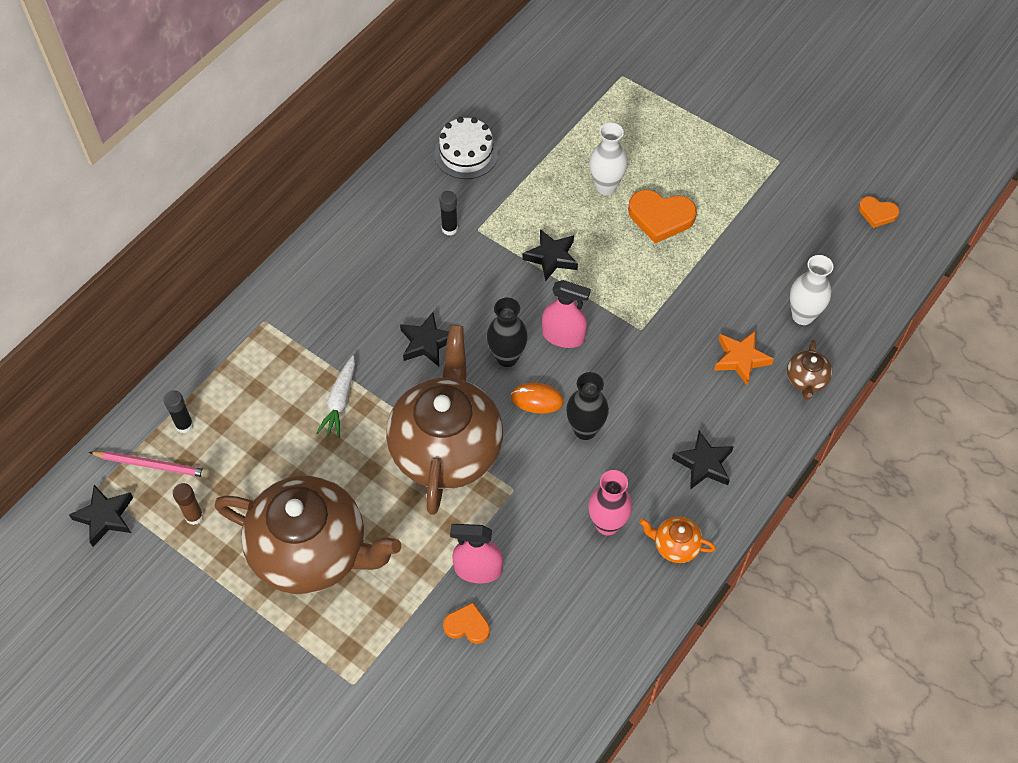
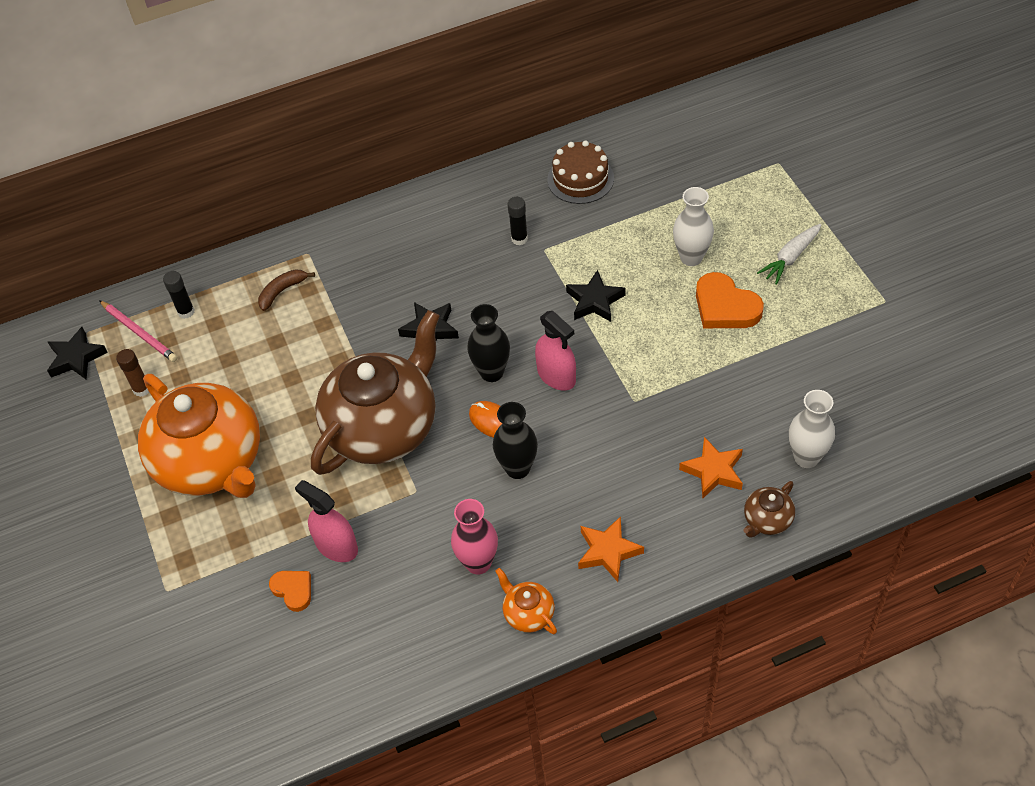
camera: 35 degrees right, 5 degrees down
brown teapot [215,476,401,594] -> orange teapot [138,374,260,498]
white carrot [316,356,355,438] -> white carrot moved to [757,224,821,285]
white cake [434,117,499,179] -> brown cake [547,141,614,204]
black star [672,431,734,490] -> orange star [578,516,644,582]
orange heart [859,196,899,228] -> none
none -> brown banana [258,269,315,311]

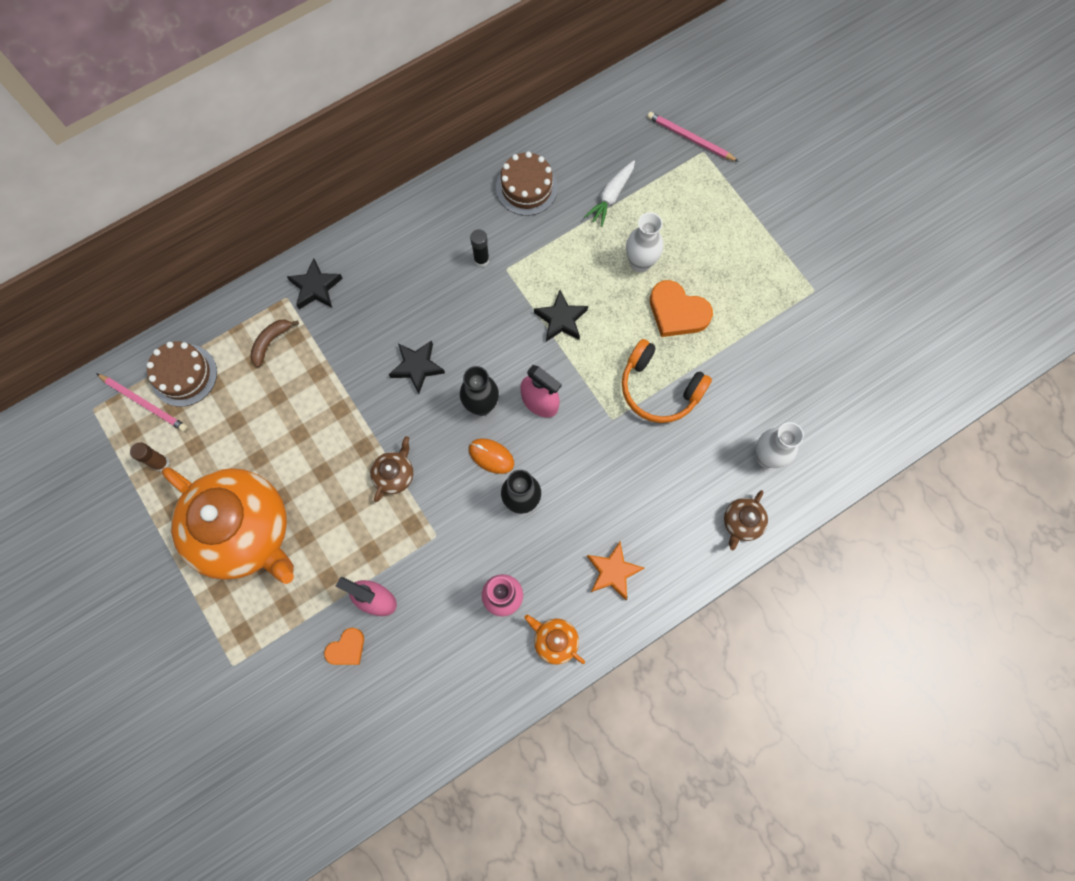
camera: 15 degrees left, 20 degrees up
black star [47,327,108,380] -> black star moved to [287,258,343,309]
black glue stick [163,271,195,319] -> brown cake [147,342,217,407]
orange heart [269,571,311,612] -> orange heart turned 105 degrees clockwise [324,628,364,665]
brown teapot [311,310,440,475] -> brown teapot [370,436,413,502], size x0.40
orange star [679,437,743,499] -> none
white carrot [757,224,821,285] -> white carrot moved to [584,160,635,227]
none -> orange headphones [622,339,712,423]
none -> pink pencil [647,112,739,162]

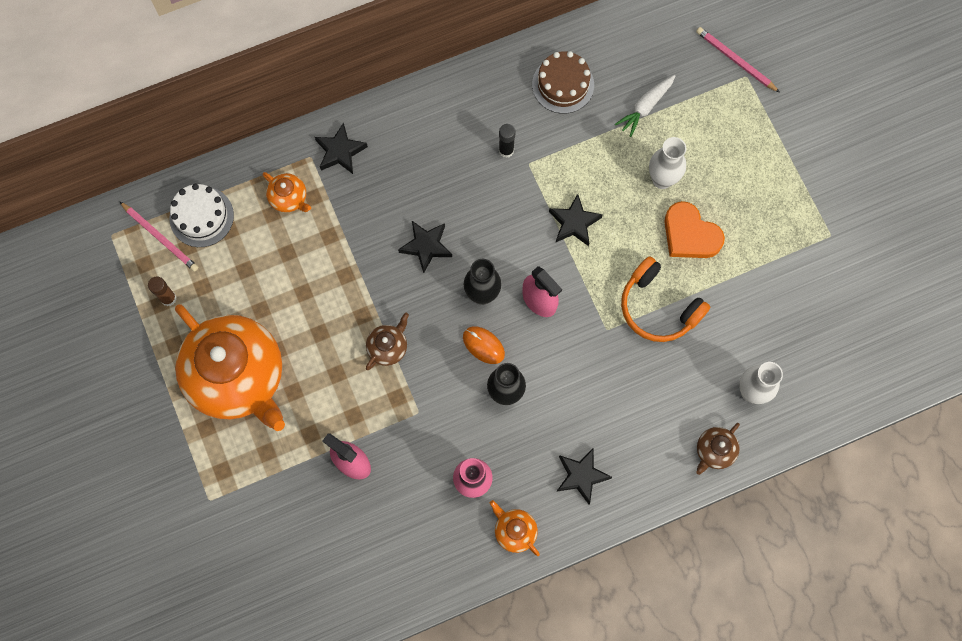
camera: 10 degrees right, 0 degrees up
brown cake [147,342,217,407] -> white cake [169,184,234,247]
brown banana [250,320,299,367] -> orange teapot [263,172,311,212]
orange heart [324,628,364,665] -> none
orange star [587,542,644,600] -> black star [557,448,612,505]

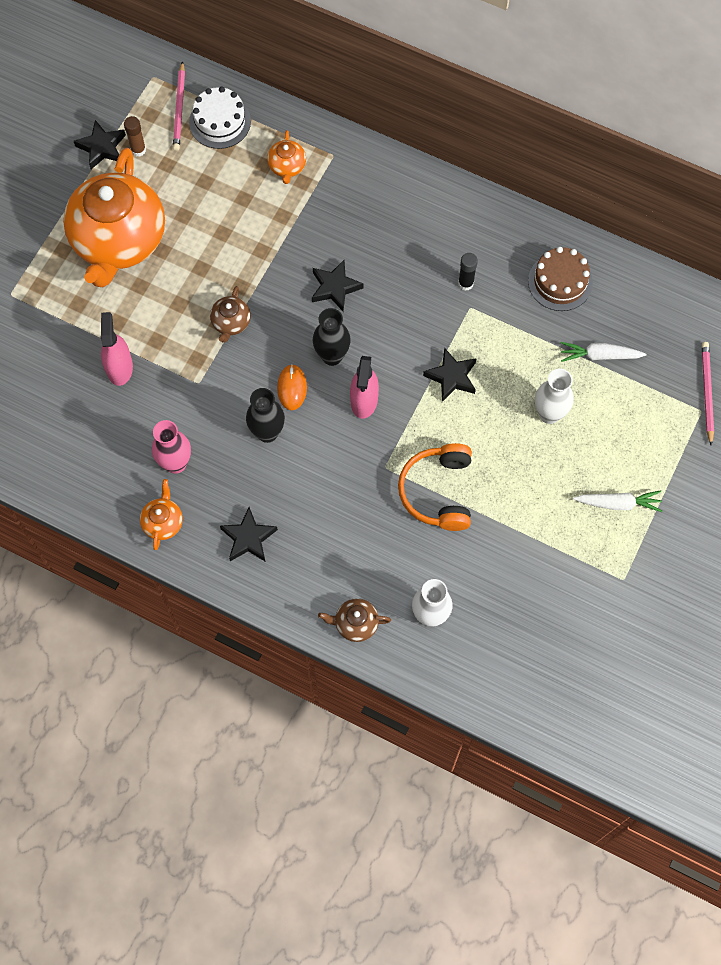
camera: 50 degrees right, 5 degrees down
black star [315,122,368,174] -> black star moved to [74,120,126,169]
brown teapot [366,313,409,370] -> brown teapot turned 105 degrees clockwise [210,286,251,343]
orange heart [664,201,725,258] -> none
none -> white carrot [573,490,662,512]

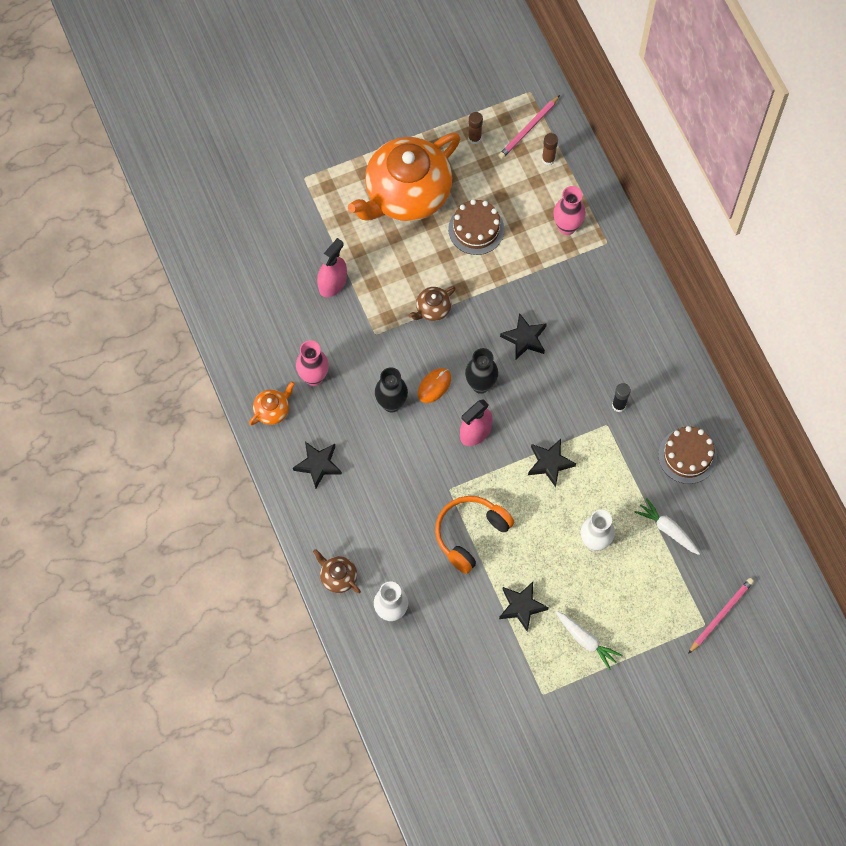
camera: 40 degrees right, 0 degrees up
black star [74,120,126,169] -> black star moved to [499,582,549,632]
white cake [189,86,251,149] -> brown glue stick [542,133,558,165]
orange teapot [267,130,306,184] -> pink vase [553,186,586,235]
none -> brown cake [448,199,504,255]

